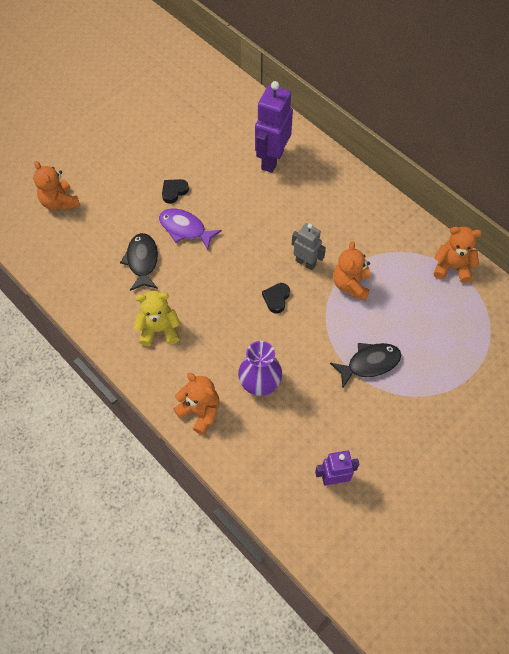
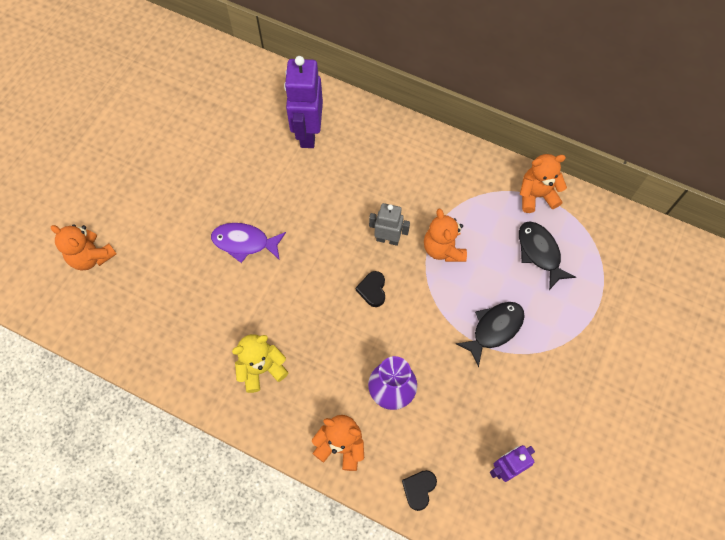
camera: 20 degrees left, 5 degrees up
black fish [120,233,158,291] -> black fish moved to [519,222,576,290]
black heart [162,179,189,204] -> black heart moved to [402,470,437,511]

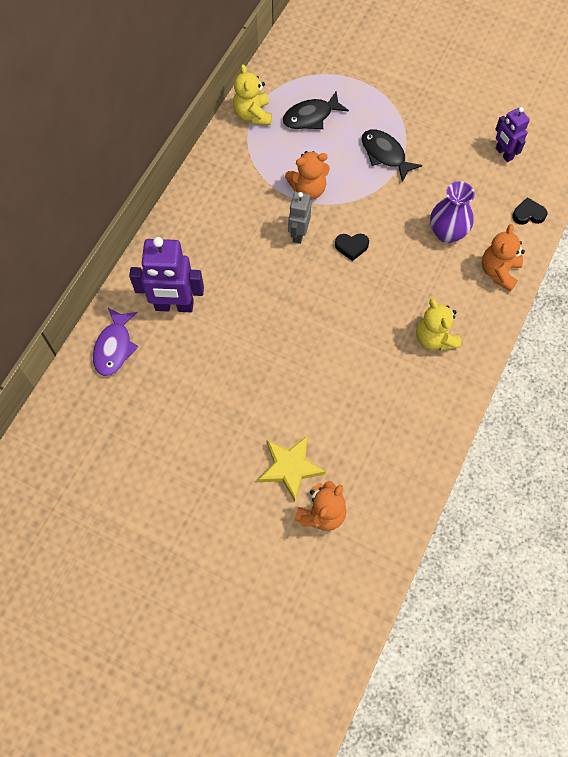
camera: 90 degrees left, 0 degrees up
purple fish [211,223,286,263] -> purple fish moved to [93,308,138,376]
black heart [402,470,437,511] -> black heart turned 150 degrees clockwise [512,197,547,225]
orange teddy bear [520,154,567,213] -> yellow teddy bear [233,64,272,125]
none -> yellow star [258,435,326,501]

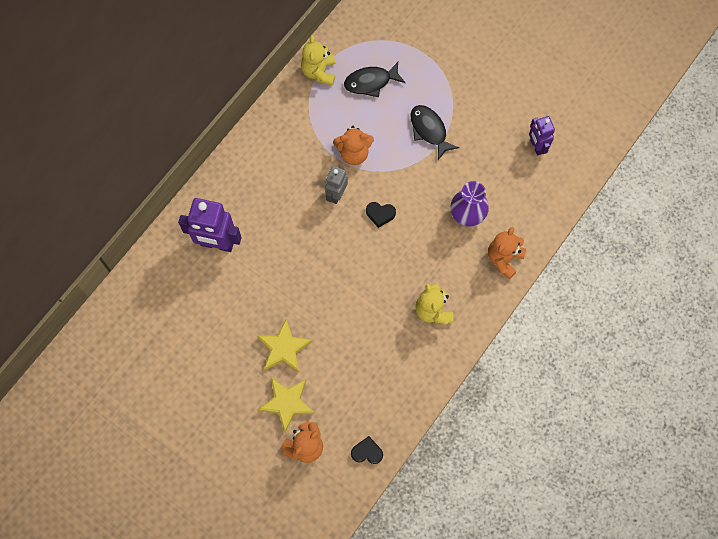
camera: 10 degrees right, 5 degrees up
purple fish [93,308,138,376] -> none
black heart [512,197,547,225] -> black heart moved to [351,436,383,464]
none -> yellow star [257,319,312,373]

